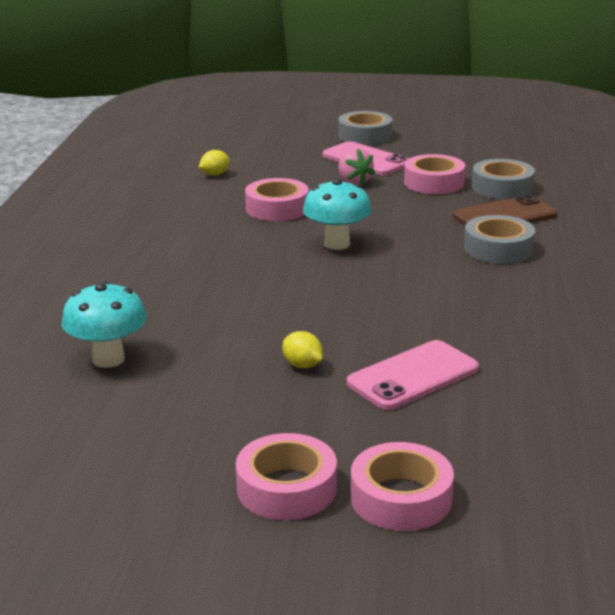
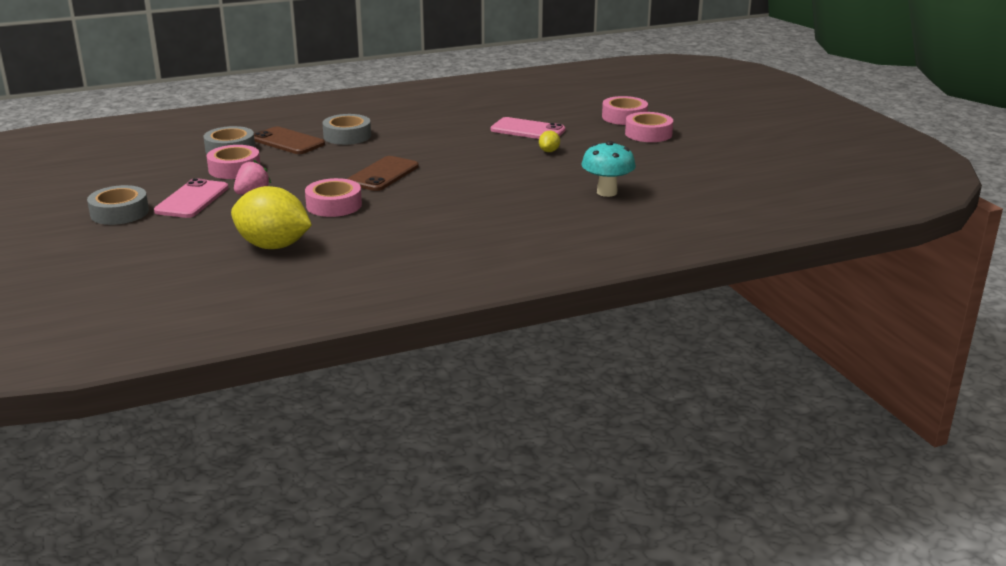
camera: 120 degrees left, 0 degrees up
yellow lemon [199,150,230,176] -> yellow lemon [231,186,312,249], size x2.40
turquoise mushroom [303,179,372,250] -> brown phone [348,156,419,191]

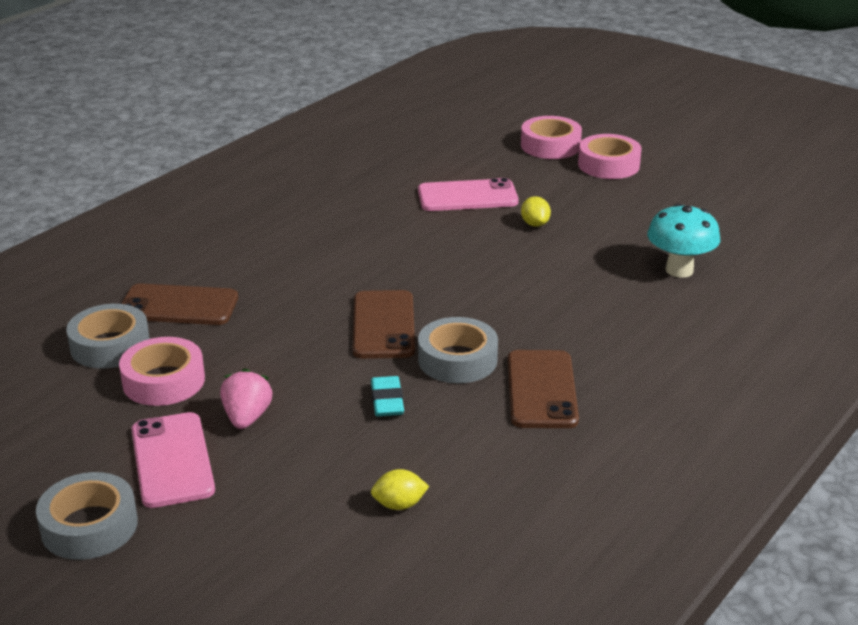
camera: 30 degrees left, 5 degrees up
yellow lemon [231,186,312,249] -> yellow lemon [371,469,429,510], size x0.42
pink tape [305,178,362,217] -> turquoise eraser [371,376,404,416]
grey tape [322,114,371,145] -> grey tape moved to [418,317,498,383]
none -> brown phone [508,350,579,428]

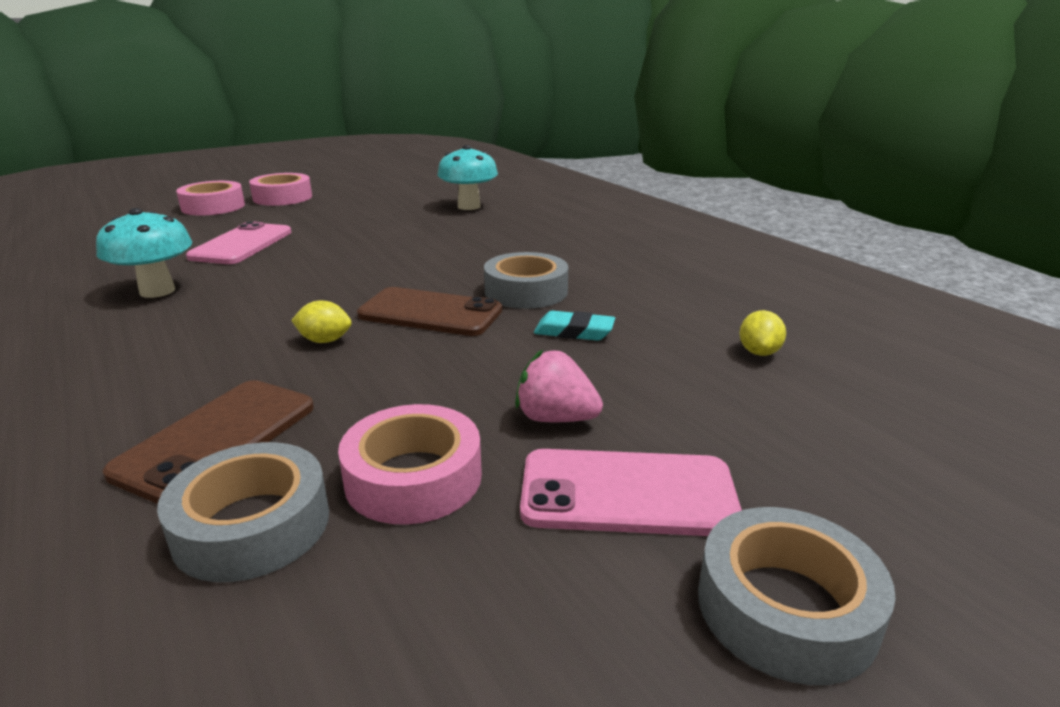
camera: 70 degrees left, 5 degrees down
brown phone [508,350,579,428] -> none
yellow lemon [521,196,551,227] -> yellow lemon moved to [291,300,352,343]
none -> turquoise mushroom [96,208,192,298]

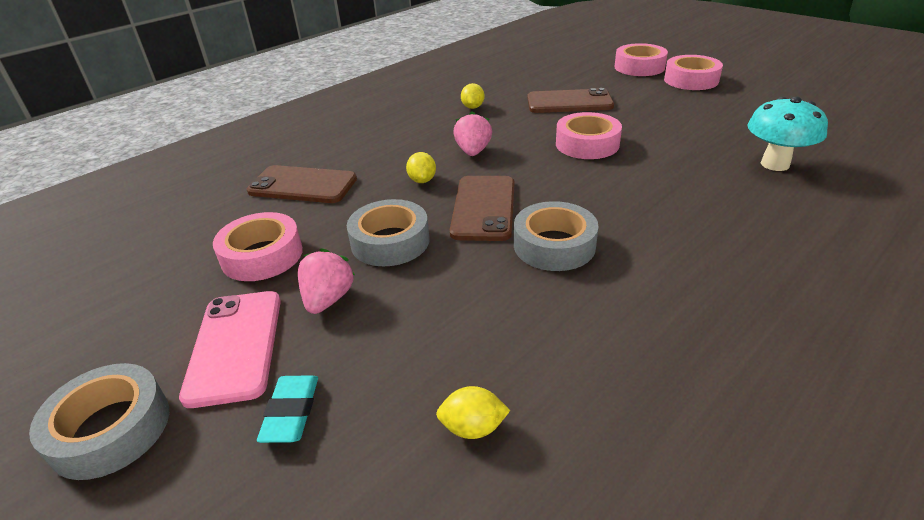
camera: 80 degrees right, 10 degrees up
turquoise mushroom [96,208,192,298] -> yellow lemon [461,83,485,109]
grey tape [157,442,329,582] -> grey tape moved to [347,199,430,266]
pink phone [186,221,291,264] -> brown phone [527,88,614,113]
turquoise eraser [534,311,615,341] -> turquoise eraser moved to [257,375,318,443]
none -> pink strawberry [453,112,492,156]
none -> pink tape [556,112,622,159]

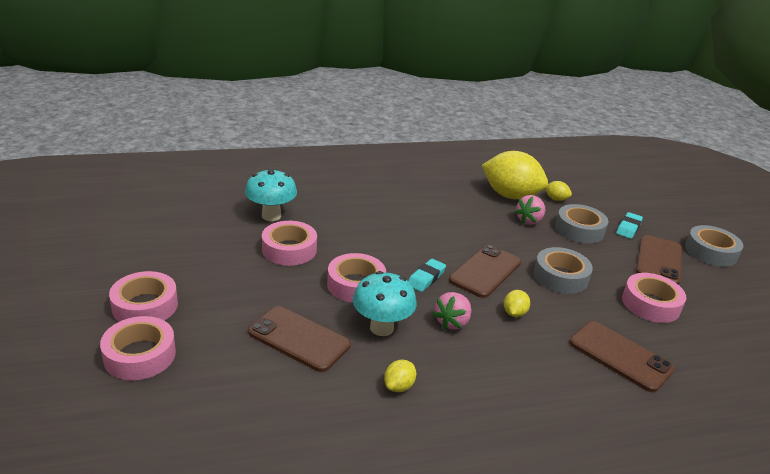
camera: 155 degrees left, 5 degrees down
pink phone [179,291,281,408] -> brown phone [636,235,682,285]
pink strawberry [298,248,355,314] -> pink strawberry moved to [514,195,545,225]
grey tape [514,201,599,271] -> grey tape moved to [555,204,608,244]
none -> pink tape [262,221,317,266]
none -> turquoise mushroom [353,271,417,336]
none -> turquoise eraser [408,259,446,292]
none -> yellow lemon [482,151,548,199]

